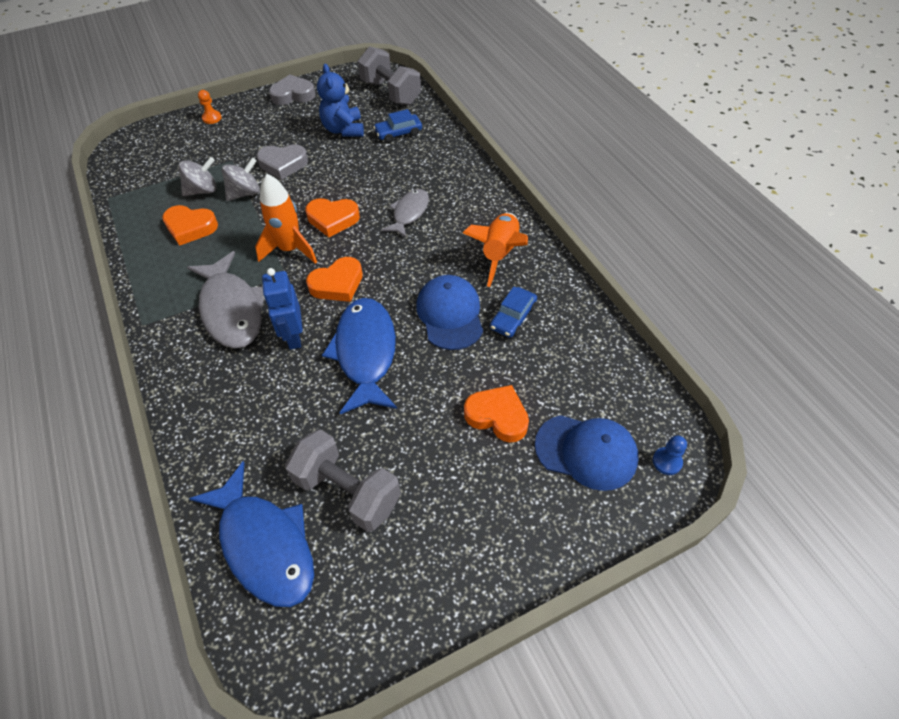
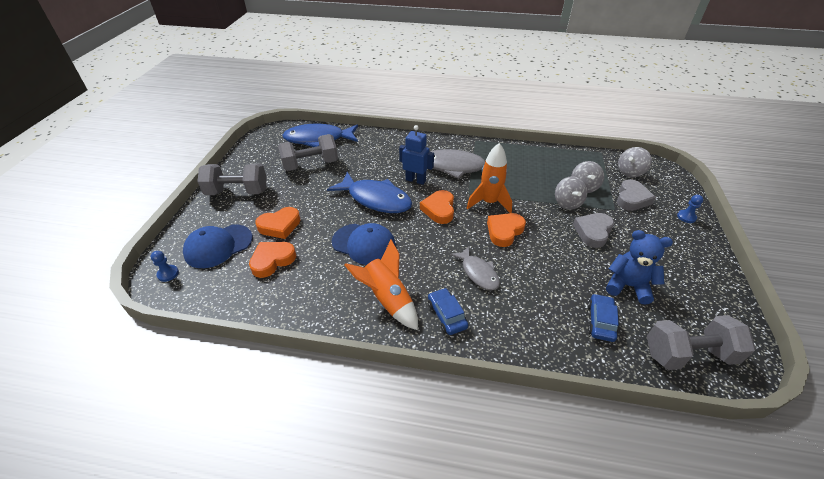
camera: 125 degrees right, 10 degrees down
orange heart [162,205,218,246] -> orange heart moved to [249,242,296,278]
orange pawn [198,90,222,124] -> blue pawn [677,195,703,223]
grey heart [269,75,316,105] -> grey heart moved to [617,179,656,211]
blue car [490,287,537,338] -> blue car moved to [428,288,468,335]
none -> grey dumbbell [197,163,267,195]
none -> grey spinning top [618,147,652,177]

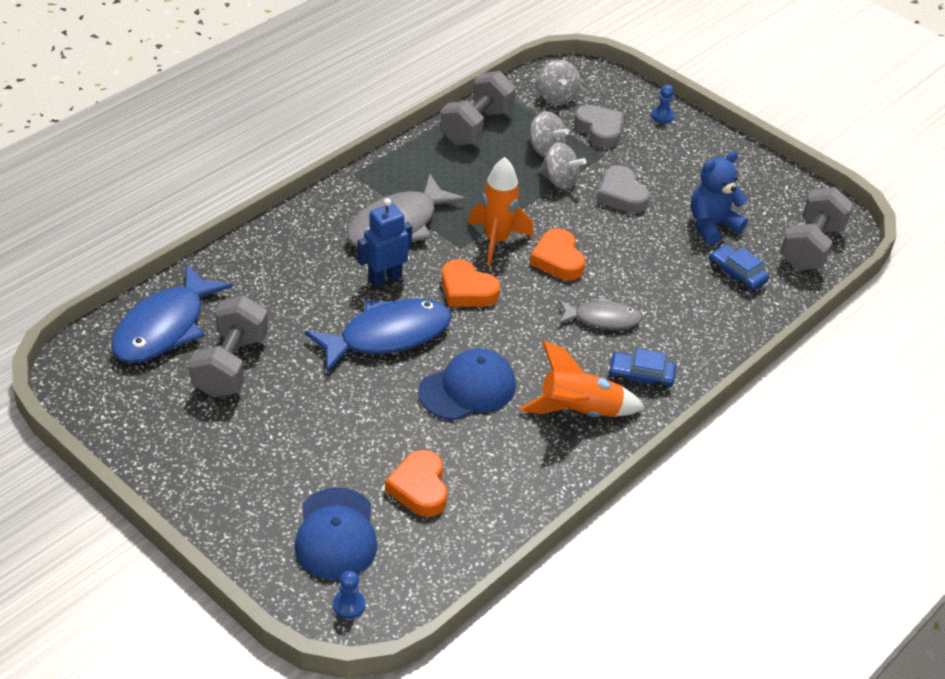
camera: 60 degrees left, 0 degrees up
grey dumbbell [197,163,267,195] -> grey dumbbell moved to [440,71,516,146]
orange heart [255,207,301,239] -> none

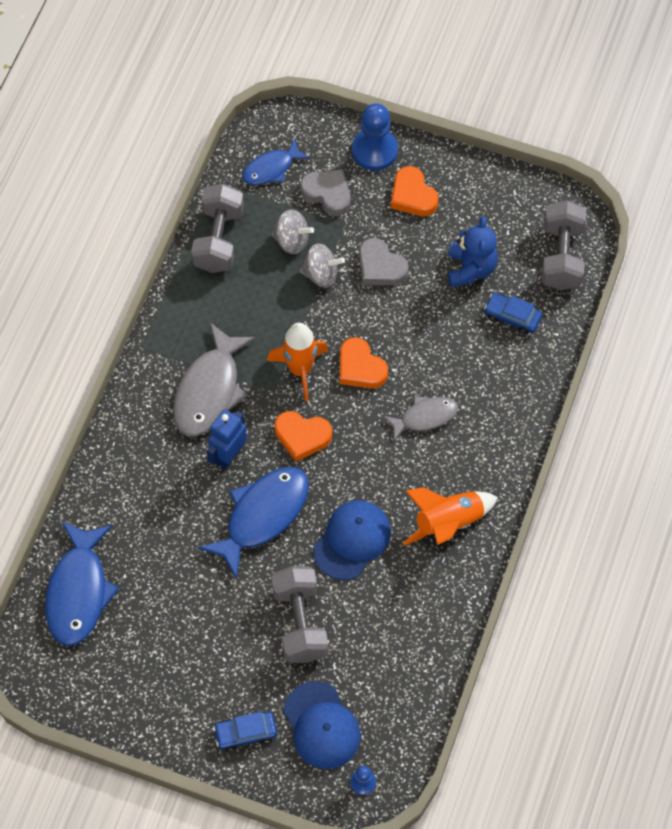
camera: 20 degrees left, 20 degrees up
grey dumbbell [189,295,268,398] -> grey dumbbell moved to [271,566,329,663]
orange heart [385,450,447,517] -> orange heart moved to [391,166,438,216]
grey spinning top [537,60,581,105] -> blue fish [242,139,310,185]
blue car [608,348,676,391] -> blue car moved to [213,712,277,751]
blue pawn [651,85,675,123] -> blue pawn [352,103,398,171], size x2.06
blue teddy bear [691,151,748,245] -> blue teddy bear turned 150 degrees clockwise [448,216,498,287]

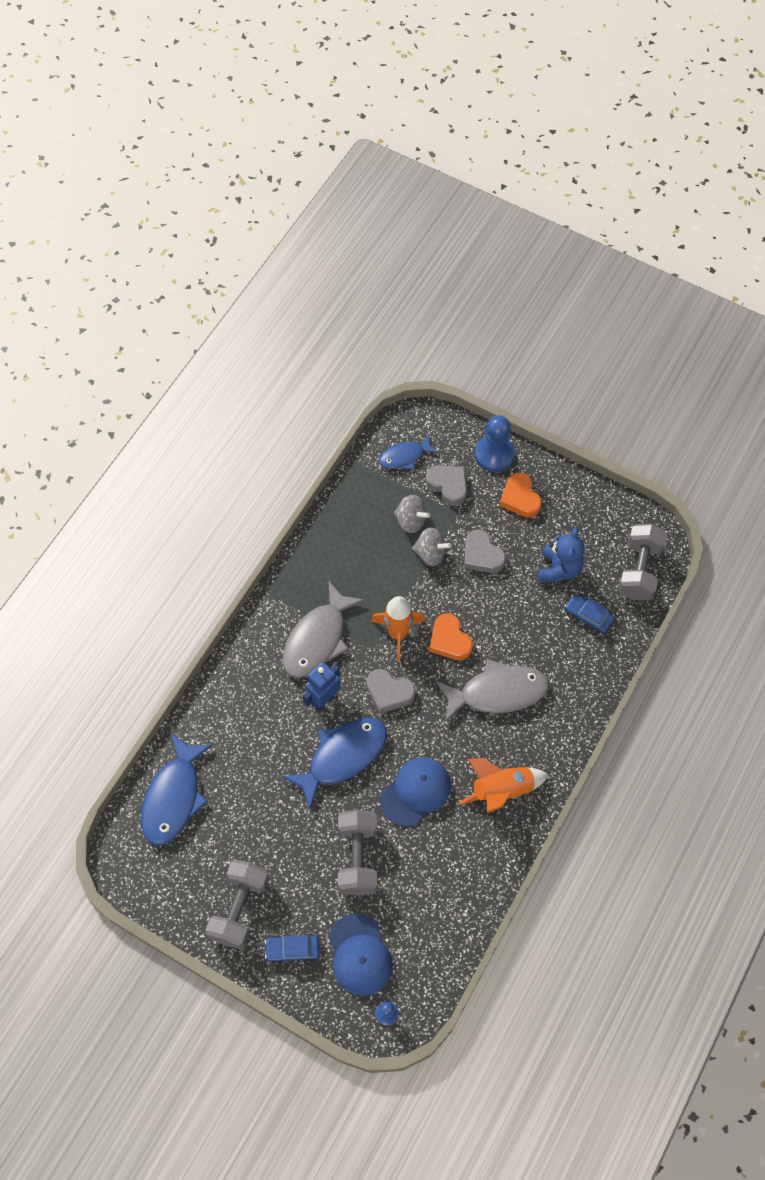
camera: 10 degrees right, 0 degrees up
grey dumbbell [191,184,244,273] -> grey dumbbell moved to [205,860,269,949]
orange heart [275,411,332,461] -> grey heart [366,669,415,714]
grey fish [383,396,458,441] -> grey fish [436,659,549,722], size x1.70

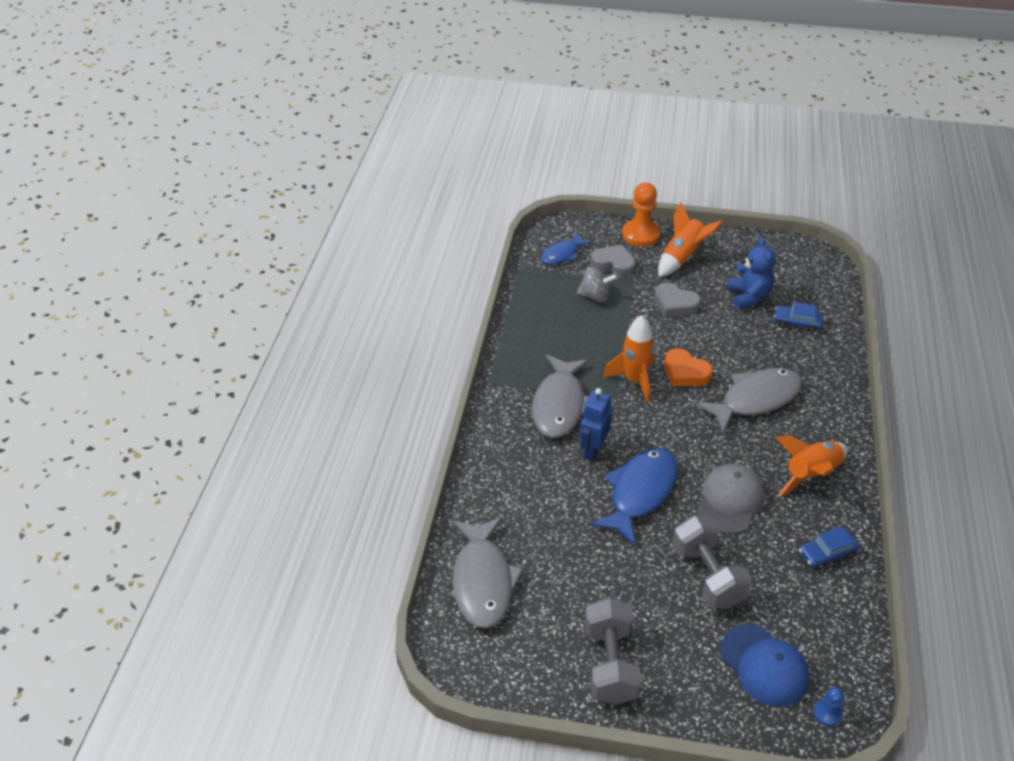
camera: 20 degrees left, 20 degrees down
blue fish [141,733,213,845] -> grey fish [452,517,524,629]
blue car [265,934,320,964] -> blue car moved to [799,526,859,570]
grey heart [366,669,415,714] -> none
blue cap [380,757,451,827] -> grey cap [697,464,764,534]
grey spinning top [412,527,452,566] -> none
blue pawn [475,415,515,472] -> orange pawn [622,183,660,247]
orange heart [500,472,542,518] -> orange rocket [658,202,723,277]
grey dumbbell [618,524,667,600] -> none

